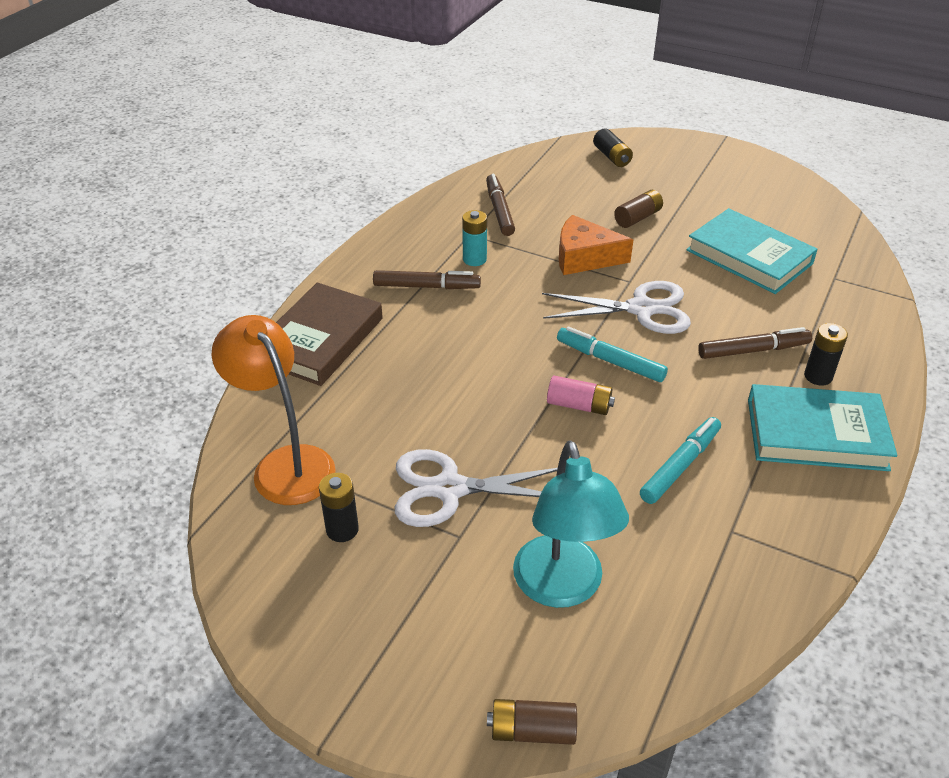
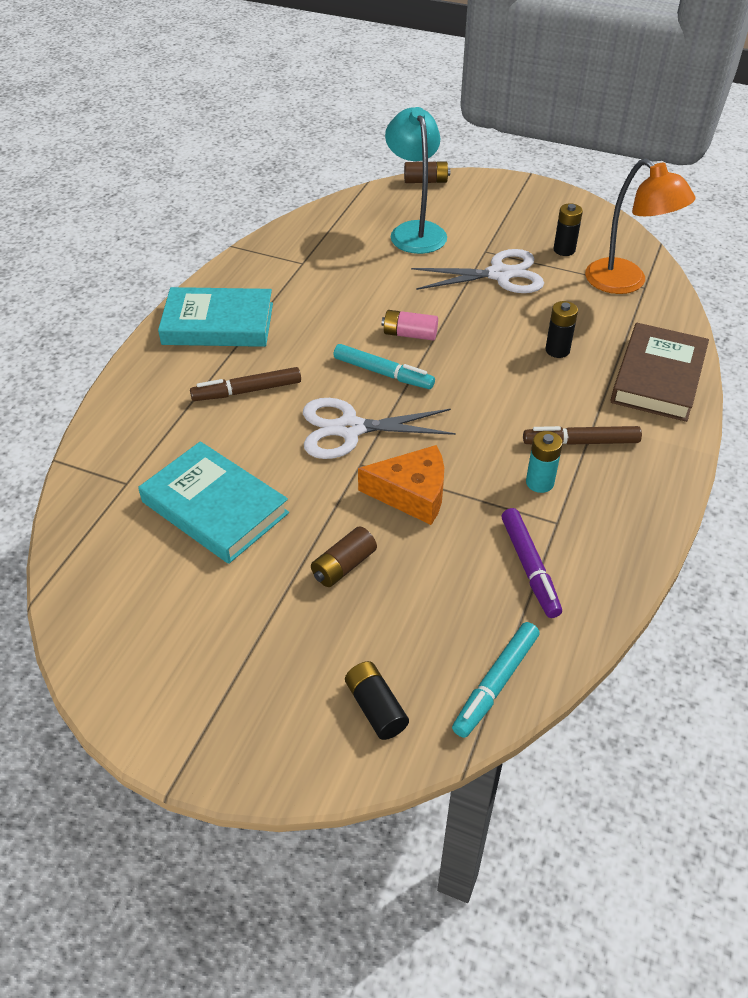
camera: 175 degrees right, 5 degrees up
brown marker [486,174,515,236] -> purple marker [501,508,562,618]
turquoise marker [640,417,721,504] -> turquoise marker moved to [452,622,539,738]
black battery [804,323,848,386] -> black battery moved to [545,301,578,358]

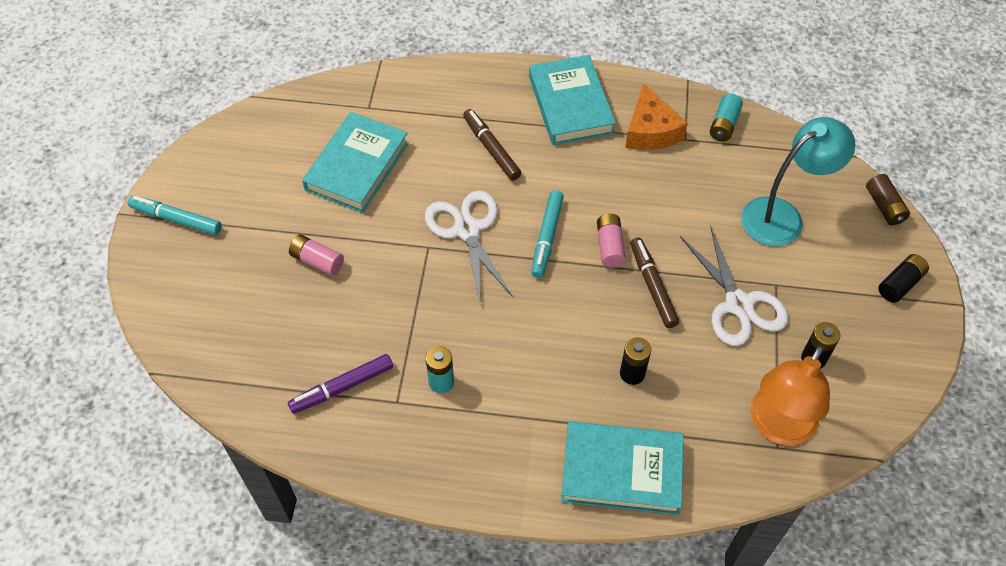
camera: 75 degrees right, 10 degrees up
brown battery [311,526,377,587] -> pink battery [289,234,344,276]
black battery [345,661,409,740] -> black battery moved to [878,254,929,303]
orange cheese [358,445,444,525] -> orange cheese moved to [625,83,688,150]
turquoise marker [452,622,539,738] -> turquoise marker moved to [127,196,222,235]
brown marker [523,426,642,445] -> brown marker moved to [630,237,679,328]
brown book [611,323,709,422] -> turquoise book [561,421,684,515]
none -> turquoise battery [710,94,743,141]

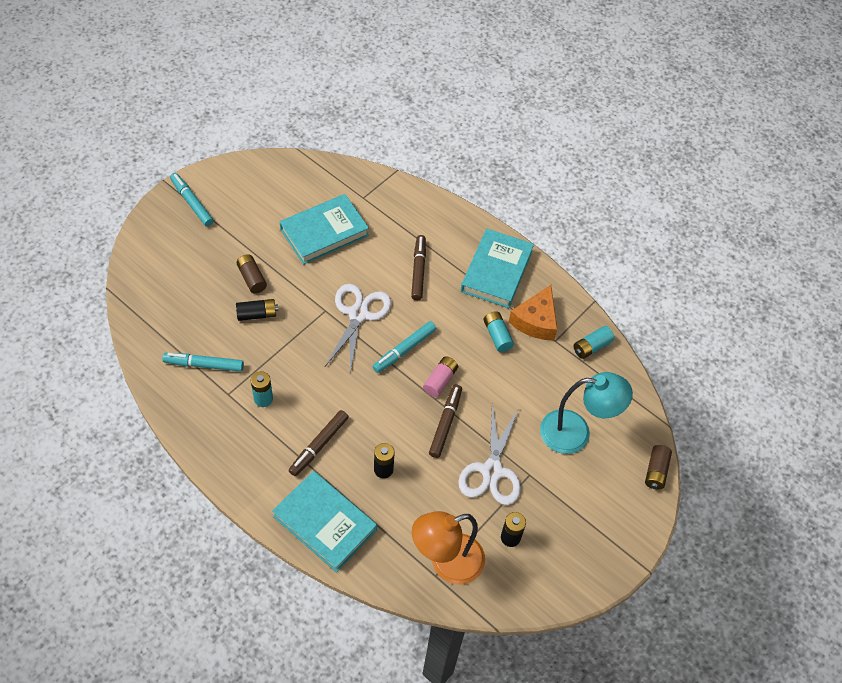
camera: 30 degrees right, 0 degrees up
purple marker [288,354,393,414] -> turquoise marker [162,353,244,372]
pink battery [289,234,344,276] -> brown battery [237,254,267,293]
black battery [878,254,929,303] -> black battery moved to [236,299,278,321]
none -> brown marker [289,410,349,476]
none -> turquoise battery [484,311,514,352]

